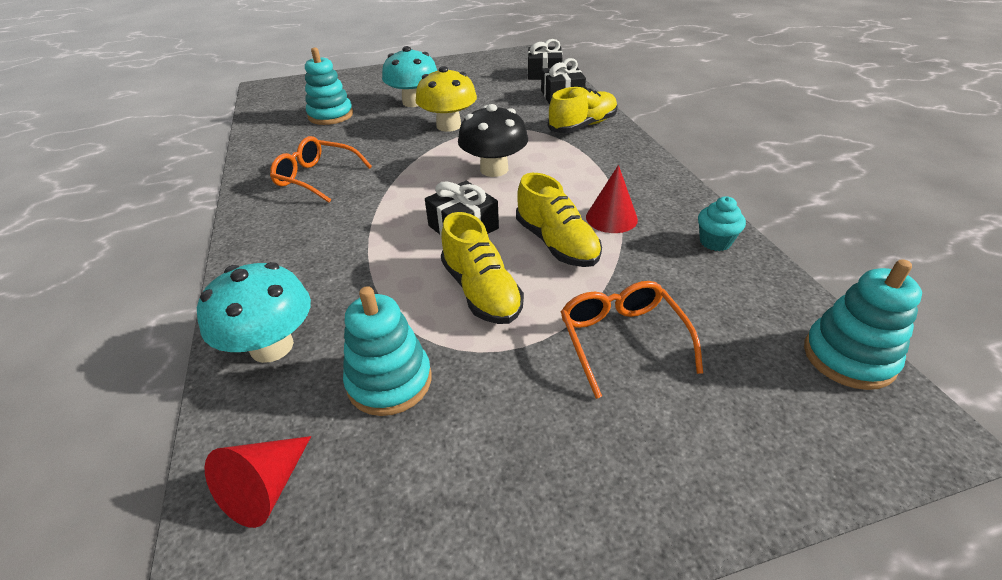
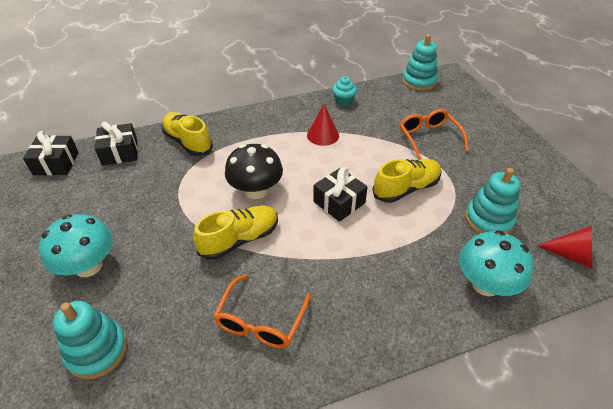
camera: 95 degrees left, 5 degrees up
yellow mushroom [416,66,477,132] -> none
yellow shoe [516,173,602,267] -> yellow shoe moved to [193,205,278,260]
orange glasses [561,281,703,399] -> orange glasses turned 90 degrees clockwise [400,109,468,160]

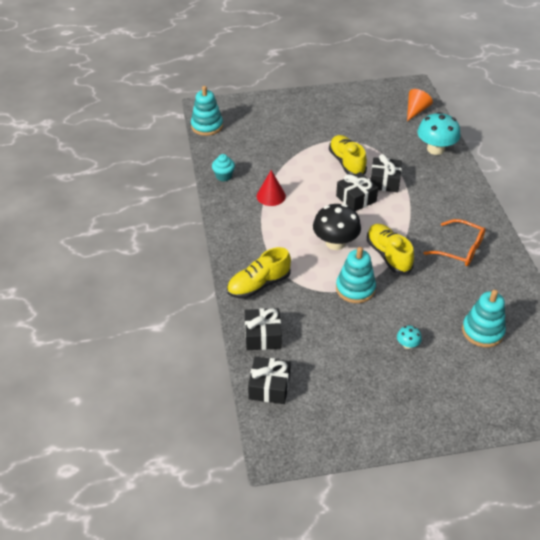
camera: 80 degrees left, 0 degrees up
turquoise mushroom [39,214,113,277] -> turquoise mushroom [397,325,422,349], size x0.46
orange glasses [400,109,468,160] -> none
turquoise stacking toy [465,168,520,234] -> turquoise stacking toy moved to [336,247,376,303]
red cone [536,226,592,269] -> orange cone [407,89,433,121]
none -> black gift [370,154,402,192]

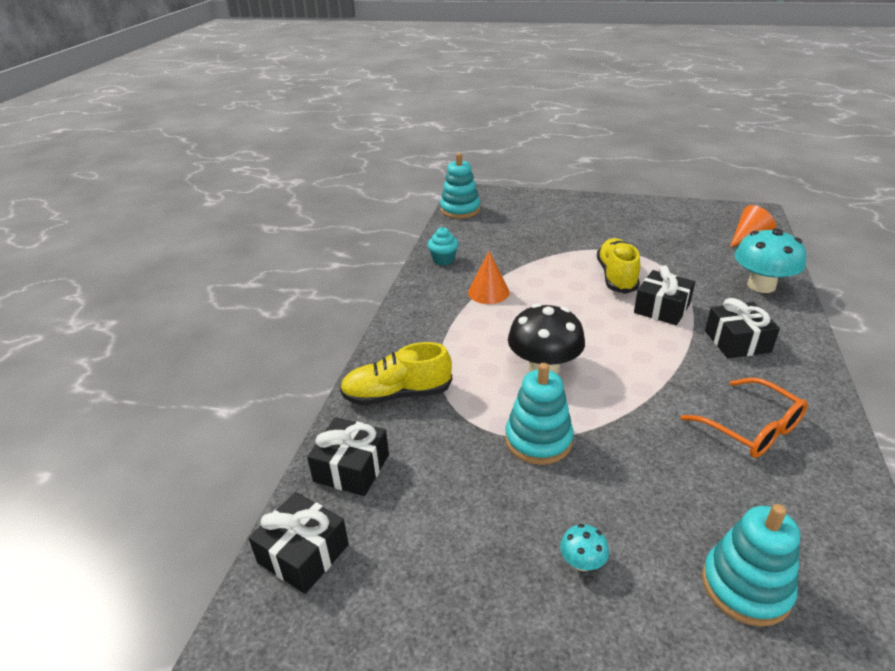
camera: 25 degrees right, 10 degrees down
red cone [257,170,286,206] -> orange cone [468,251,510,304]
black gift [336,172,378,211] -> black gift moved to [705,298,780,358]
yellow shoe [367,224,414,274] -> none

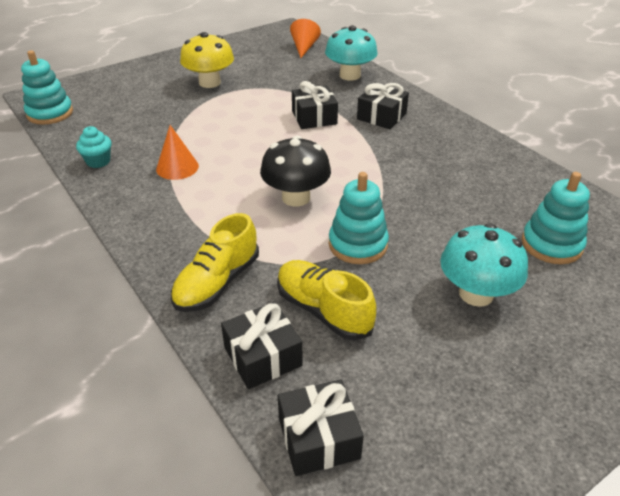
camera: 50 degrees left, 5 degrees up
turquoise mushroom [560,524,609,571] -> turquoise mushroom [440,223,528,307], size x2.18
yellow shoe [597,238,640,294] -> yellow shoe moved to [277,260,376,340]
orange glasses [681,377,808,458] -> none
none -> yellow mushroom [180,32,234,88]

